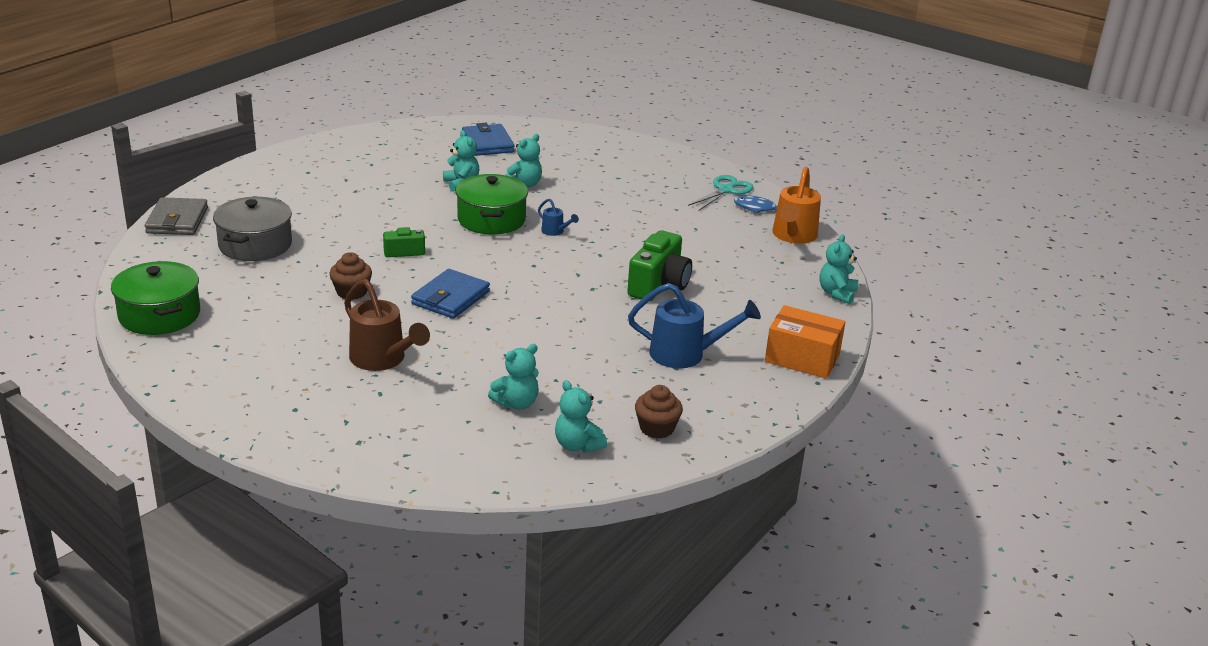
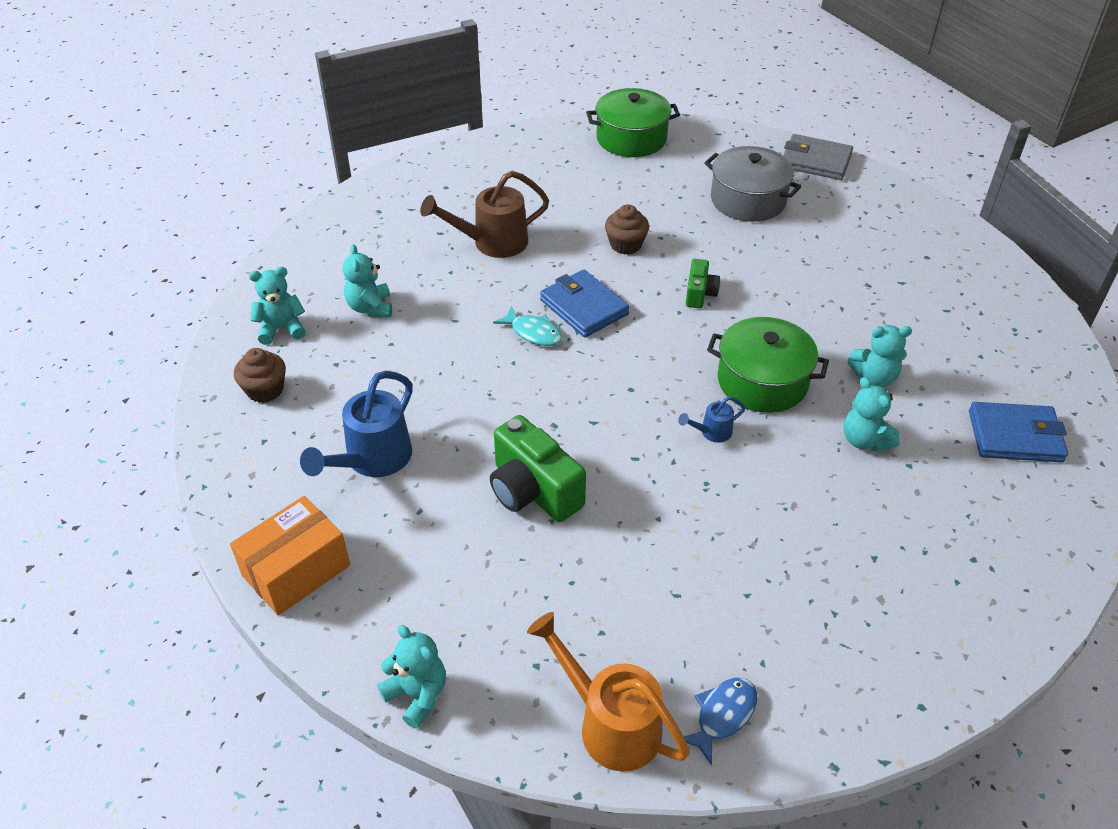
camera: 115 degrees right, 15 degrees up
turquoise scissors [688,175,754,211] -> none
none -> turquoise fish [493,306,562,346]

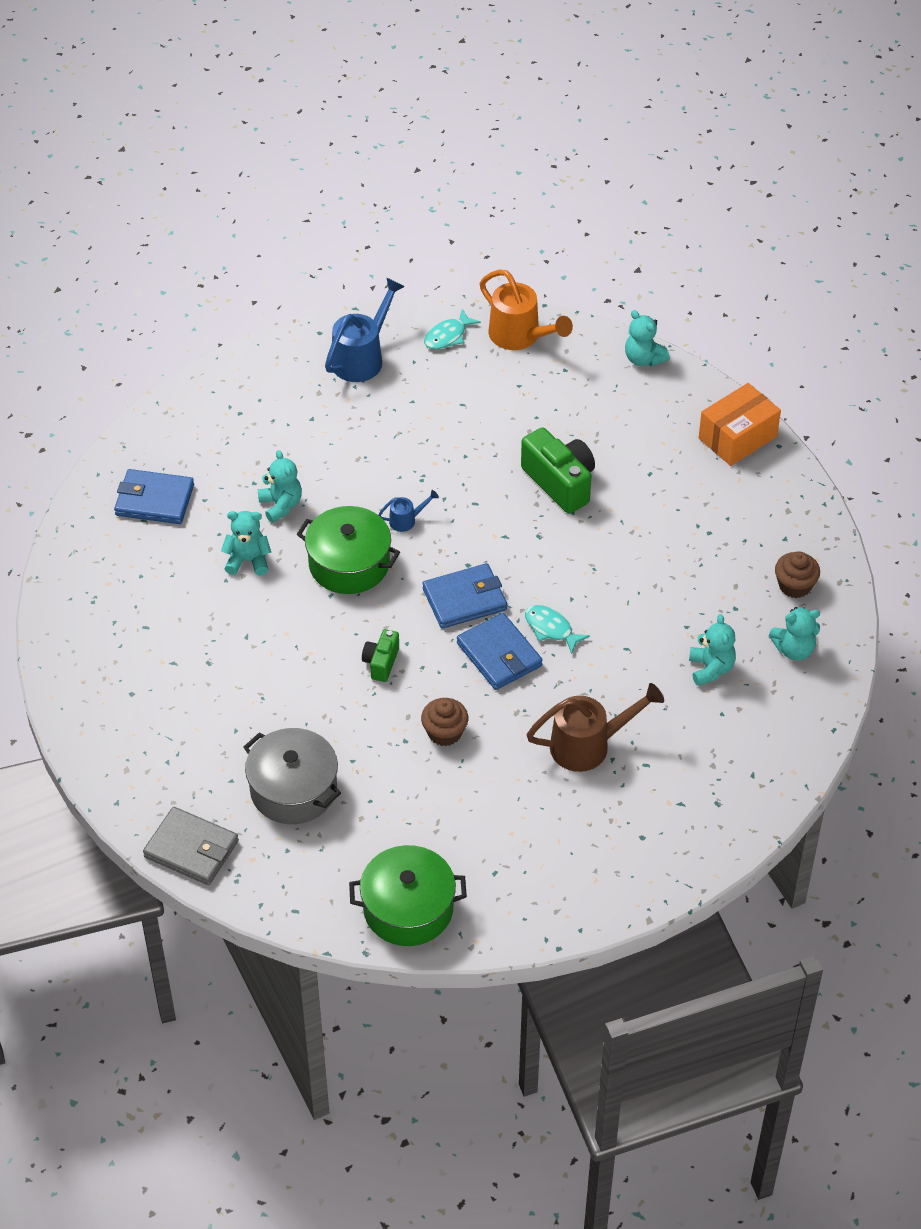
camera: 175 degrees left, 5 degrees up
blue watering can [300,371,413,477] -> blue watering can moved to [325,277,405,382]
blue fish [684,678,757,765] -> turquoise fish [424,309,481,349]
none -> blue wallet [422,563,507,629]

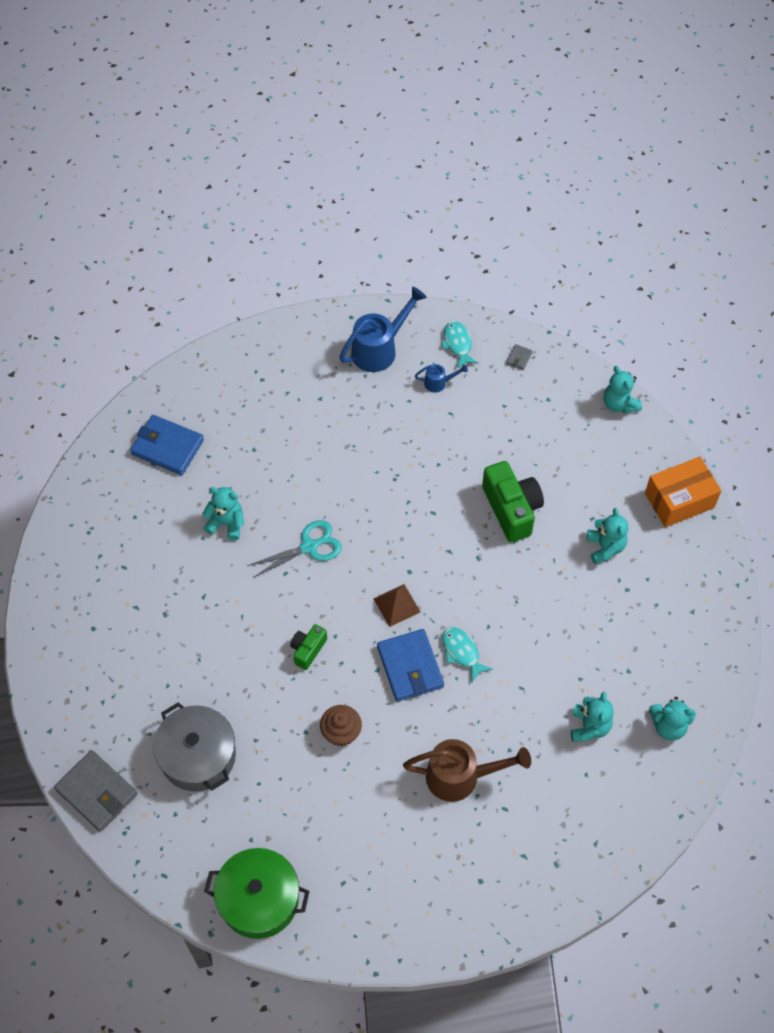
camera: 15 degrees right, 10 degrees up
turquoise teddy bear [258,450,302,523] -> turquoise teddy bear moved to [587,508,628,564]
green pot [297,506,400,594] -> turquoise scissors [247,520,342,578]
blue watering can [378,490,439,532] -> blue watering can moved to [415,364,468,393]
blue wallet [422,563,507,629] -> brown pyramid [374,584,420,627]
turquoise fish [424,309,481,349] -> turquoise fish turned 105 degrees clockwise [441,321,478,369]
orange watering can [480,270,573,350] -> grey wallet [506,344,532,370]
brown cupcake [775,551,820,598] -> none

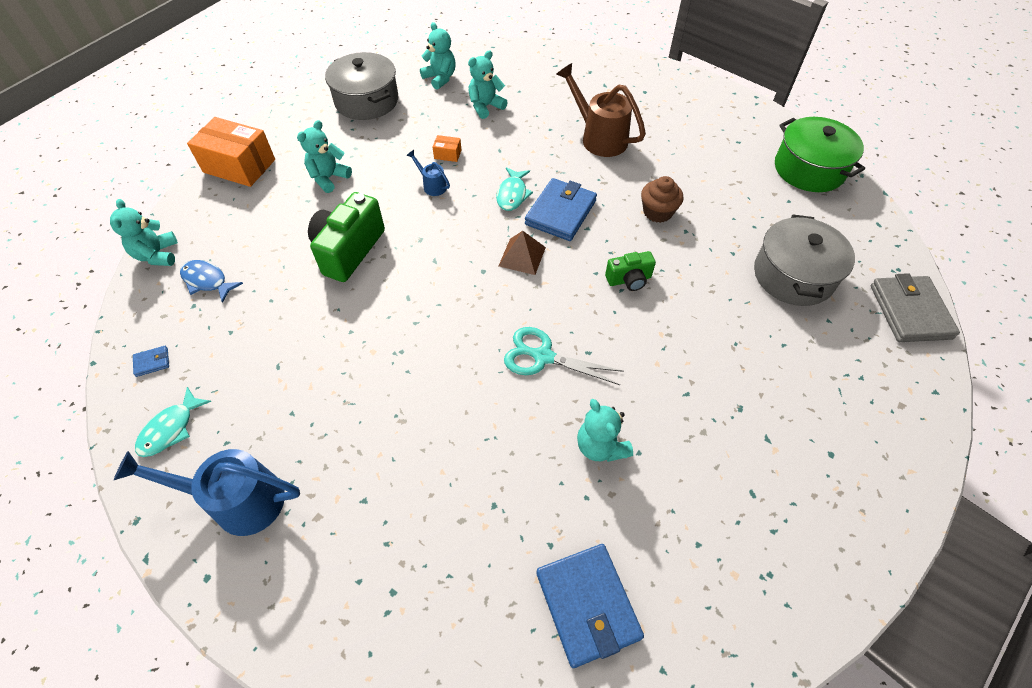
camera: 135 degrees left, 5 degrees down
blue watering can [415,364,468,393] -> blue watering can moved to [406,150,450,196]
grey wallet [506,344,532,370] -> blue wallet [133,346,169,377]
turquoise teddy bear [604,366,642,413] -> turquoise teddy bear turned 150 degrees clockwise [110,199,178,266]
none -> blue fish [180,260,243,303]
none -> grey pot [325,52,398,120]
none -> orange box [433,135,461,162]

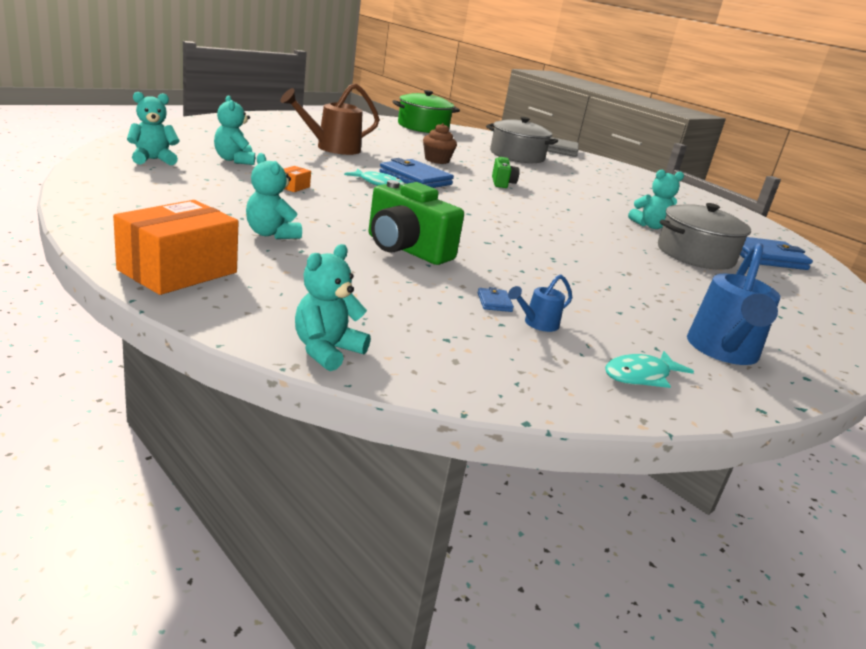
camera: 80 degrees left, 30 degrees down
turquoise teddy bear [110,199,178,266] -> turquoise teddy bear turned 120 degrees clockwise [295,244,371,371]
blue wallet [133,346,169,377] -> blue wallet moved to [477,287,514,312]
turquoise fish [135,387,211,457] -> turquoise fish turned 105 degrees clockwise [605,351,694,388]
blue fish [180,260,243,303] -> none
grey pot [325,52,398,120] -> grey pot moved to [658,203,751,270]
blue watering can [406,150,450,196] -> blue watering can moved to [508,274,572,332]
brown pyramid [499,231,546,275] -> none
turquoise scissors [504,327,624,385] -> none

